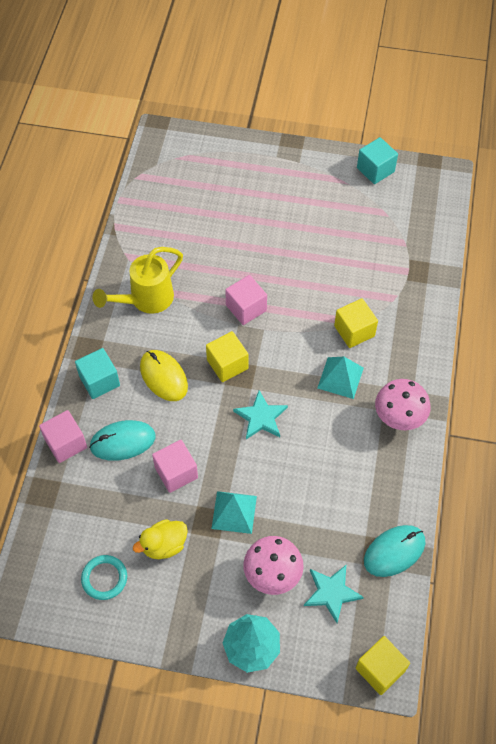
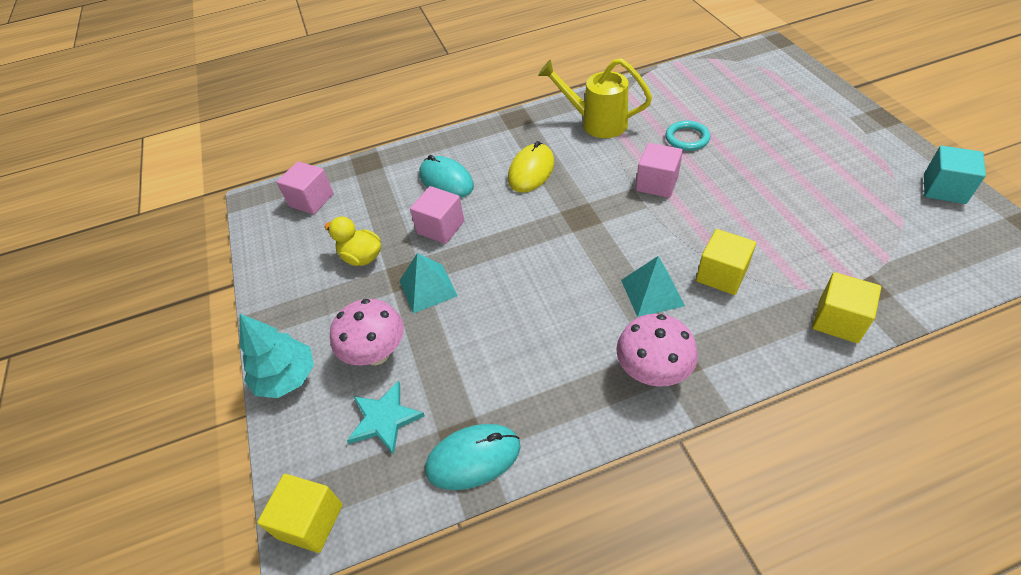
camera: 65 degrees right, 10 degrees down
pink cube [39,410,87,463] -> pink cube moved to [277,161,334,215]
turquoise cube [75,348,120,399] -> none
turquoise ring [81,555,127,600] -> turquoise ring moved to [665,121,710,151]
yellow cube [206,331,248,382] -> yellow cube moved to [812,272,881,343]
turquoise star [233,390,288,439] -> none
turquoise mouse [364,525,426,577] -> turquoise mouse turned 45 degrees counterclockwise [425,424,521,490]

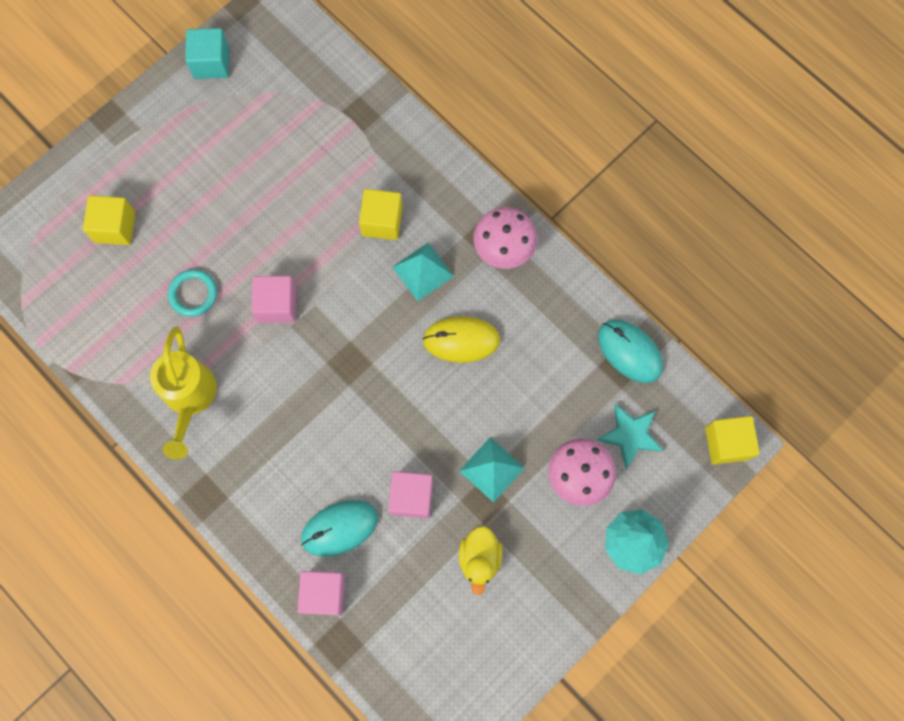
camera: 120 degrees left, 25 degrees up
pink cube [277,161,334,215] -> pink cube moved to [297,571,345,615]
turquoise mouse [419,155,474,198] -> turquoise mouse turned 45 degrees clockwise [301,500,378,557]
yellow mouse [508,141,555,193] -> yellow mouse moved to [422,316,500,363]
yellow cube [812,272,881,343] -> yellow cube moved to [83,195,135,245]

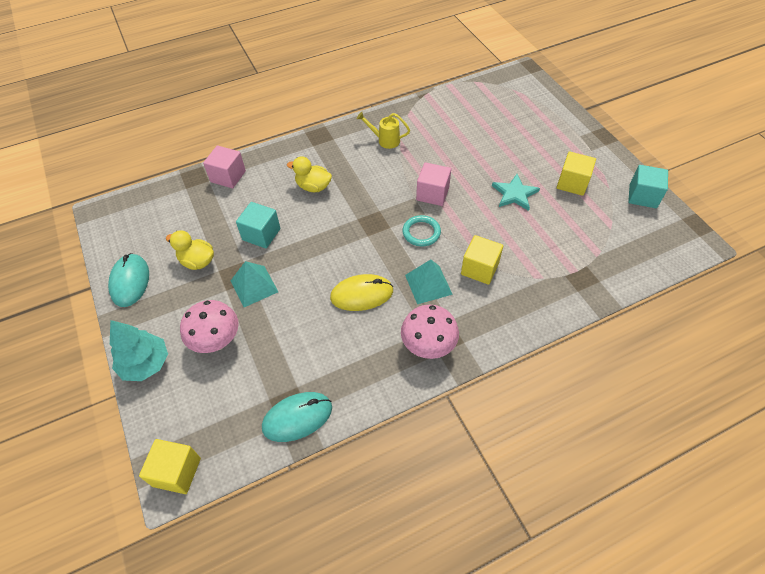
camera: 110 degrees right, 20 degrees down
yellow cube [83,195,135,245] -> yellow cube moved to [557,151,596,196]
yellow watering can [150,327,217,460] -> yellow watering can [356,112,410,149], size x0.60
turquoise ring [168,269,217,317] -> turquoise ring moved to [402,215,441,246]
turquoise mouse [301,500,378,557] -> turquoise mouse moved to [108,253,149,307]
pink cube [388,471,433,519] -> turquoise cube [236,202,280,248]
yellow mouse [422,316,500,363] -> yellow mouse turned 60 degrees clockwise [330,274,393,311]
turquoise star [597,404,664,469] -> turquoise star moved to [492,174,540,211]
none -> yellow duck [287,156,332,192]

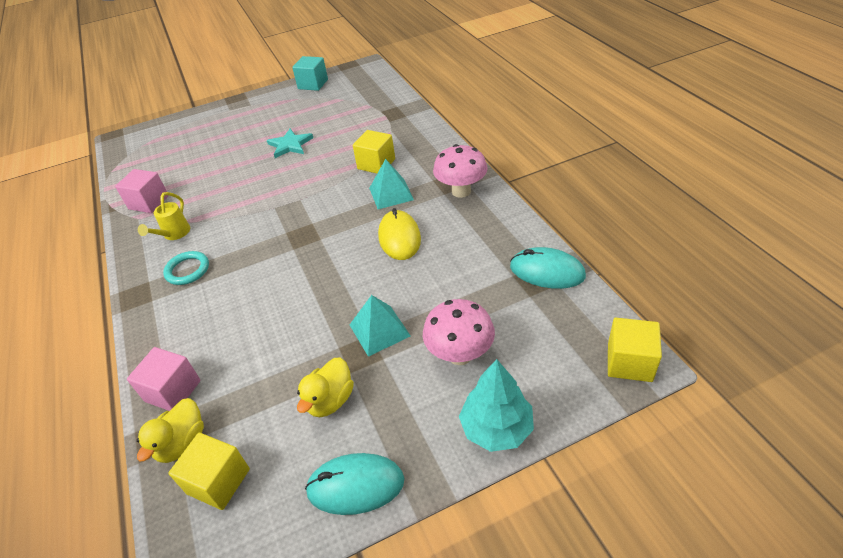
camera: 85 degrees left, 10 degrees down
turquoise cube [236,202,280,248] -> none
turquoise mouse [262,392,332,442] -> turquoise mouse turned 45 degrees counterclockwise [510,247,586,289]
yellow duck [287,156,332,192] -> yellow duck moved to [137,398,204,463]
turquoise ring [402,215,441,246] -> turquoise ring moved to [163,251,209,285]
pink cube [416,162,451,206] -> pink cube moved to [115,169,169,213]
yellow cube [557,151,596,196] -> yellow cube moved to [168,433,250,510]

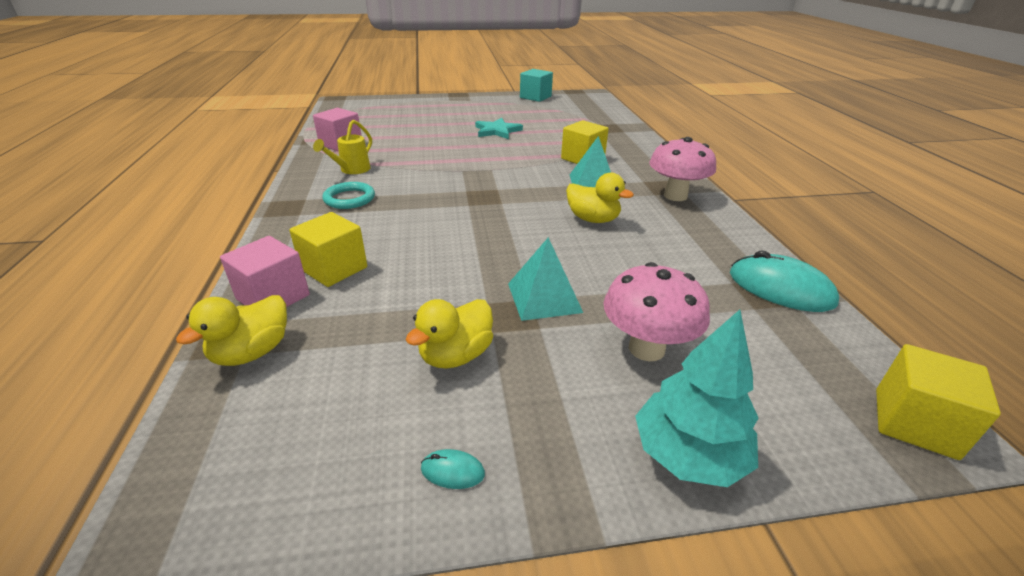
camera: 10 degrees right, 10 degrees down
yellow cube [168,433,250,510] -> yellow cube moved to [289,212,367,287]
turquoise mouse [305,453,404,515] -> turquoise mouse [421,449,485,489], size x0.42
yellow mouse [378,208,421,260] -> yellow duck [566,173,634,223]

